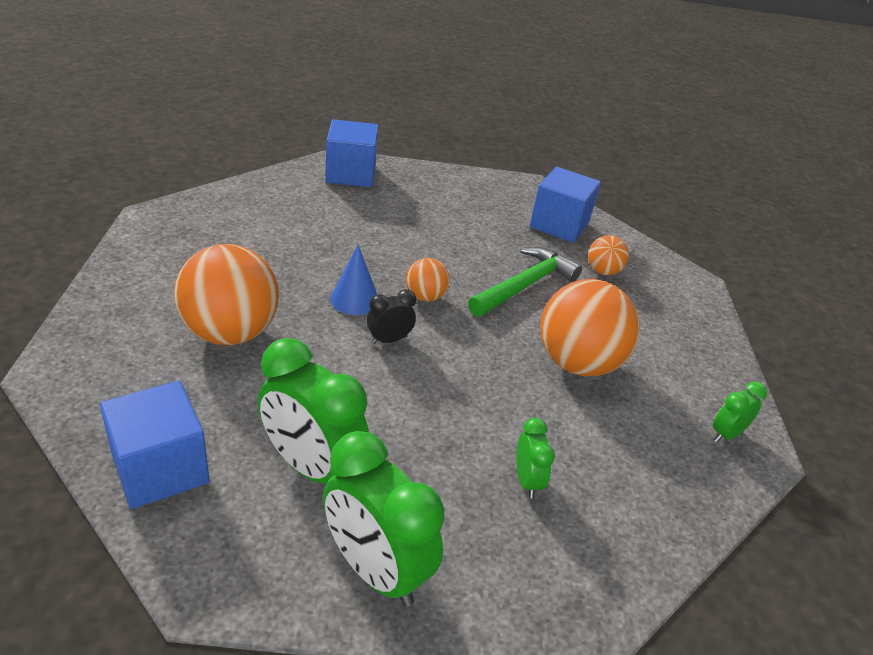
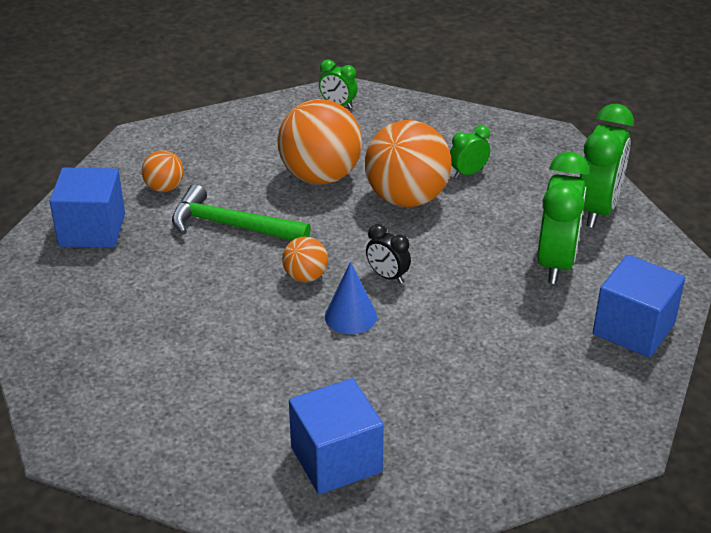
camera: 110 degrees left, 0 degrees up
orange ball [174,244,279,345] -> orange ball moved to [365,120,452,207]
blue cube [325,119,378,187] -> blue cube moved to [289,378,384,495]

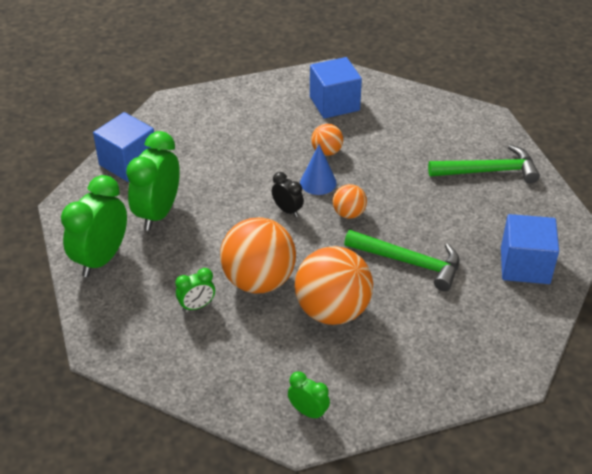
camera: 175 degrees left, 5 degrees up
orange ball [142,150,184,192] -> orange ball moved to [311,124,343,156]
none -> green hammer [428,145,540,183]

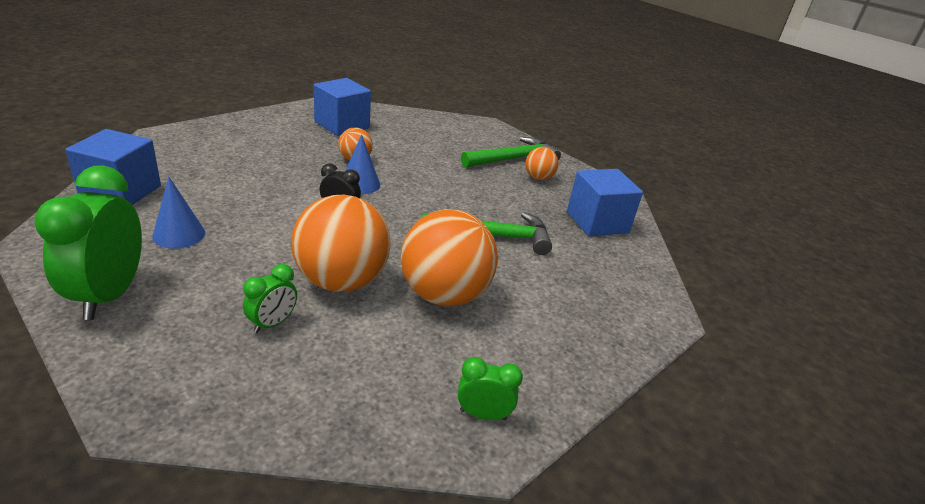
camera: 30 degrees left, 10 degrees down
green clock [126,131,180,231] -> blue cone [152,177,205,249]
orange ball [333,184,367,219] -> orange ball moved to [525,147,559,180]

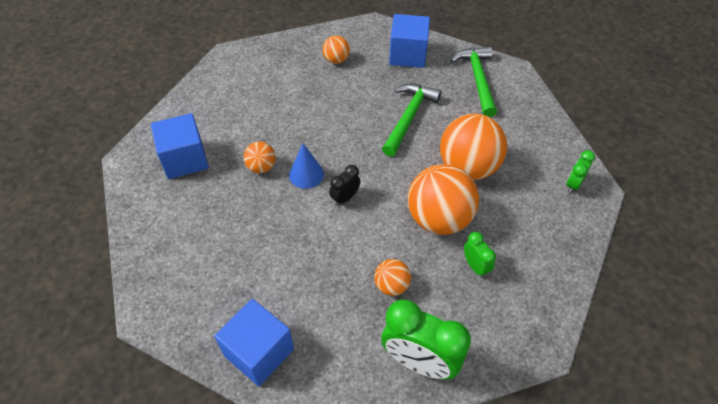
camera: 60 degrees left, 20 degrees up
blue cone [152,177,205,249] -> none
green hammer [461,137,561,168] -> green hammer moved to [450,46,497,117]
none -> orange ball [374,259,411,296]

